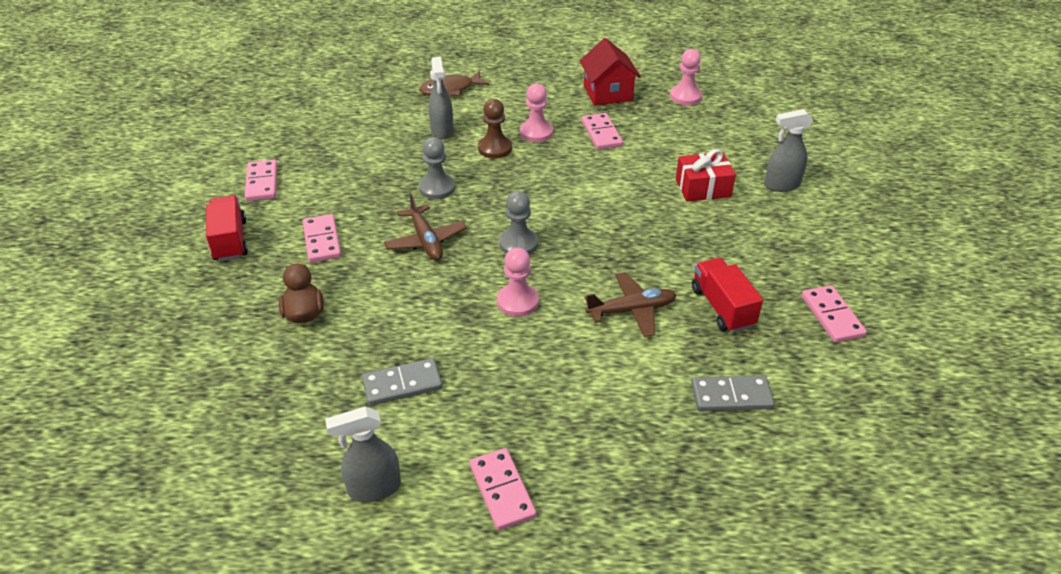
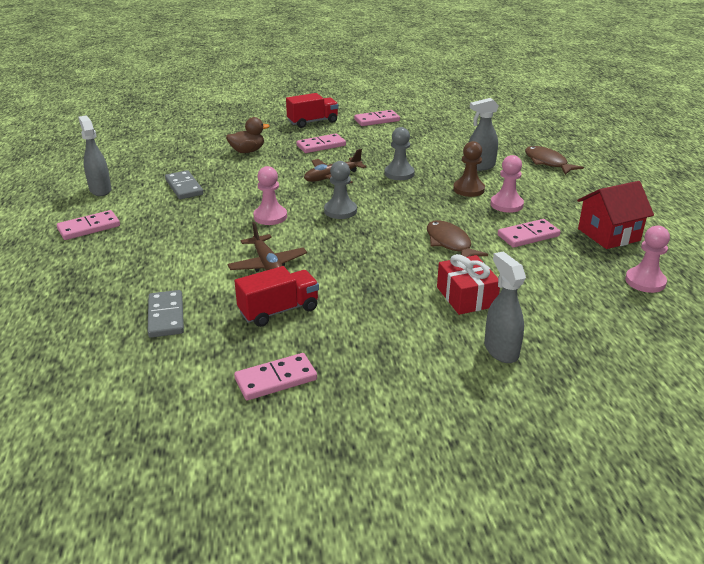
camera: 80 degrees right, 10 degrees down
none -> brown fish [427,220,488,257]

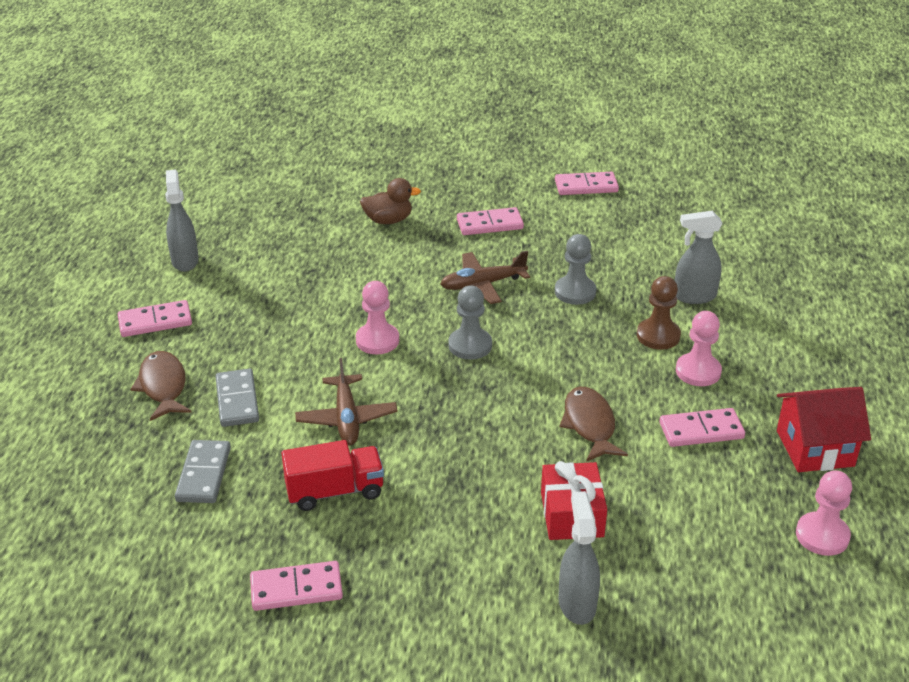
camera: 15 degrees right, 5 degrees up
grey domino [165,170,204,199] -> grey domino moved to [215,368,259,427]
red truck [286,93,339,128] -> none
brown fish [525,146,584,175] -> brown fish moved to [130,351,192,421]

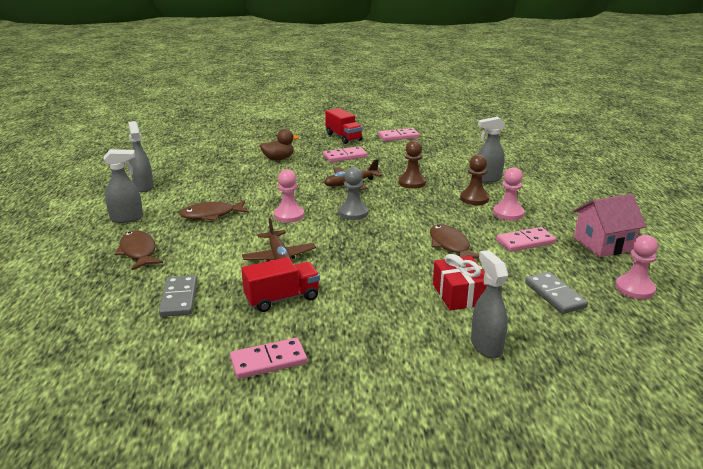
camera: 10 degrees left, 10 degrees down
pink domino [118,300,192,337] -> grey spray bottle [103,149,143,223]
grey domino [215,368,259,427] -> grey domino moved to [525,272,588,314]
grey pawn [555,234,596,305] -> brown pawn [399,140,426,189]
red house [777,387,871,472] -> pink house [573,194,646,257]
none -> brown fish [179,200,249,221]
none -> red truck [325,108,363,144]

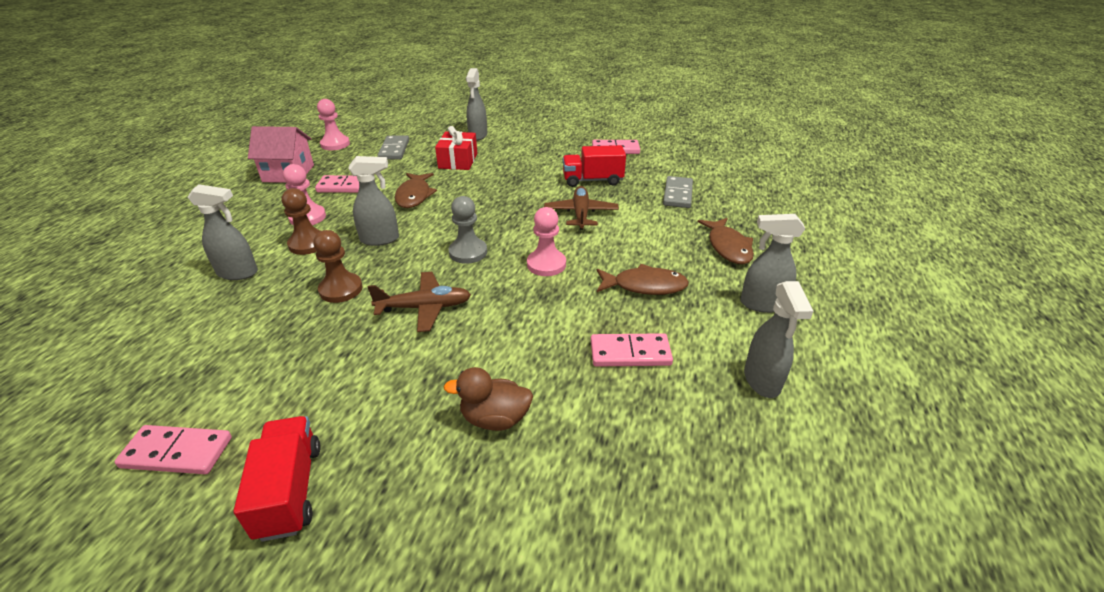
camera: 160 degrees left, 10 degrees up
pink domino [323,146,367,162] -> pink domino moved to [591,333,673,367]
none -> grey spray bottle [348,156,399,246]

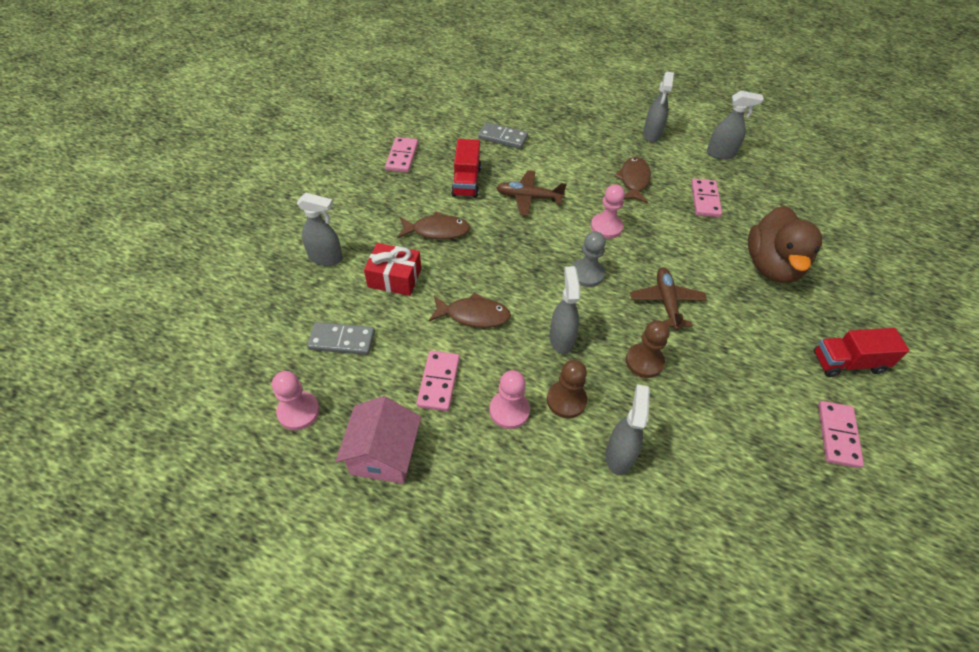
camera: 85 degrees left, 15 degrees up
brown duck [443,367,533,431] -> brown duck [748,206,822,283], size x1.81
brown fish [698,218,754,264] -> brown fish moved to [397,211,471,240]

